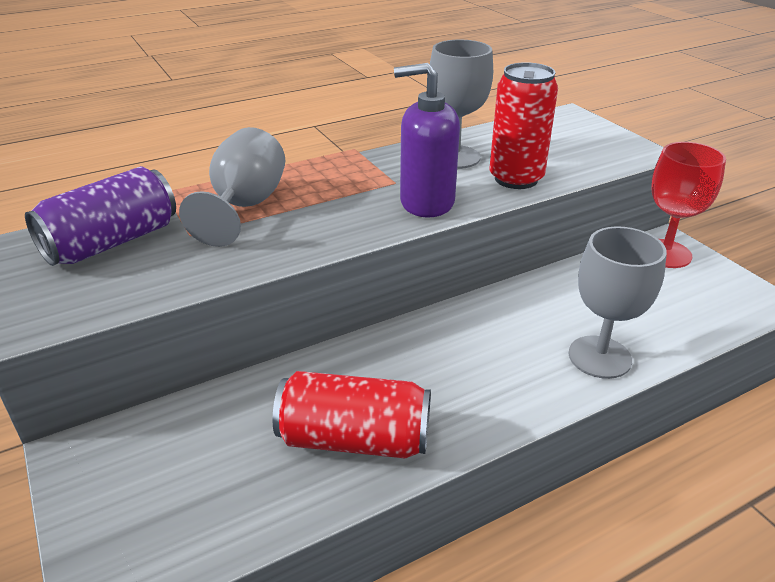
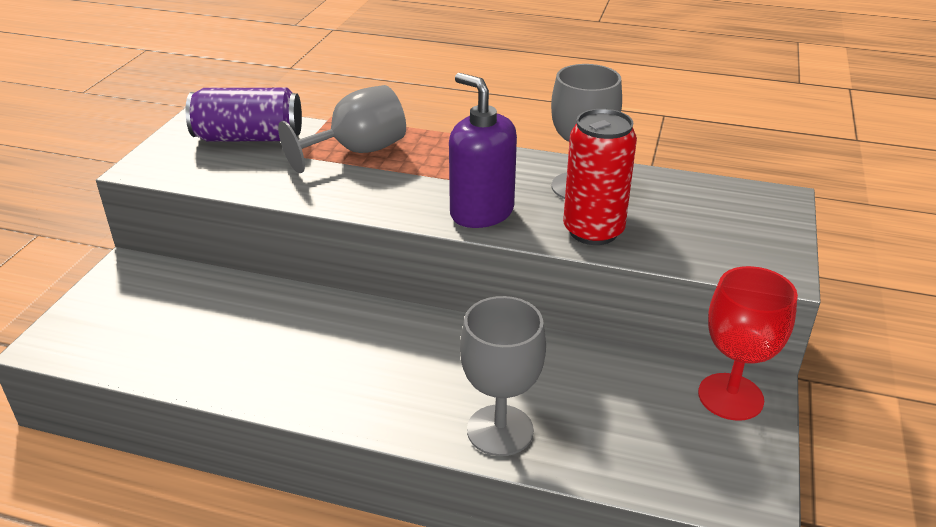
camera: 45 degrees right, 0 degrees up
red can [273,371,431,458] -> none

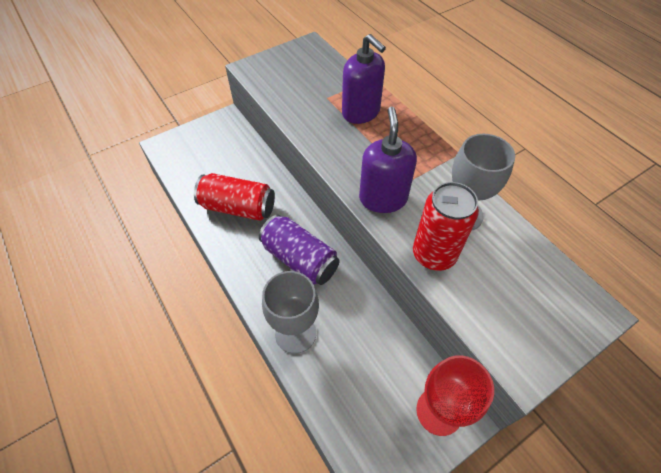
camera: 40 degrees right, 20 degrees up
purple can [186,88,302,141] -> purple can moved to [259,215,340,285]
grey goblet [278,85,406,173] -> purple soap dispenser [342,34,386,124]
none -> red can [194,173,275,221]

